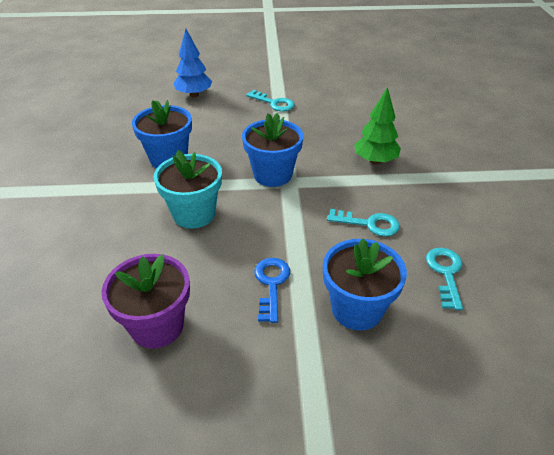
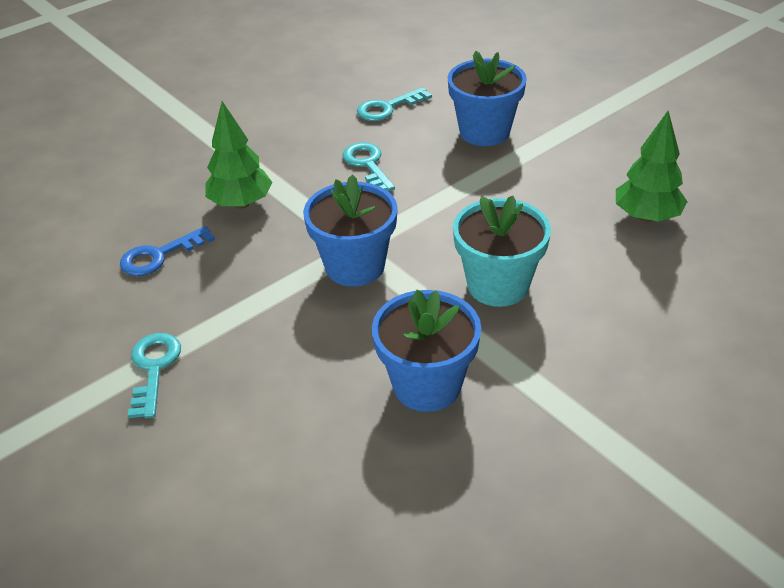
camera: 125 degrees left, 0 degrees up
purple flower pot [101,254,190,349] -> green tree [616,111,688,222]
blue tree [173,29,212,97] -> none
blue key [254,258,290,323] -> blue key moved to [120,226,215,276]

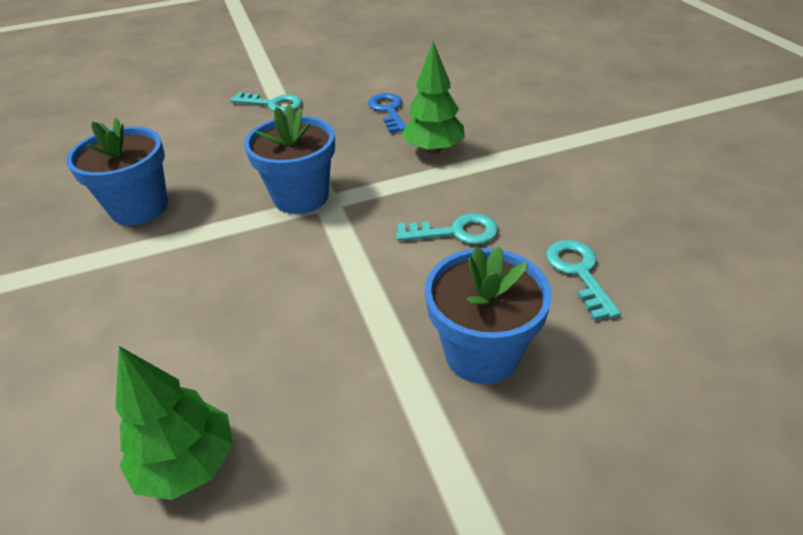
camera: 110 degrees right, 0 degrees up
turquoise flower pot [453,196,551,307] -> none

